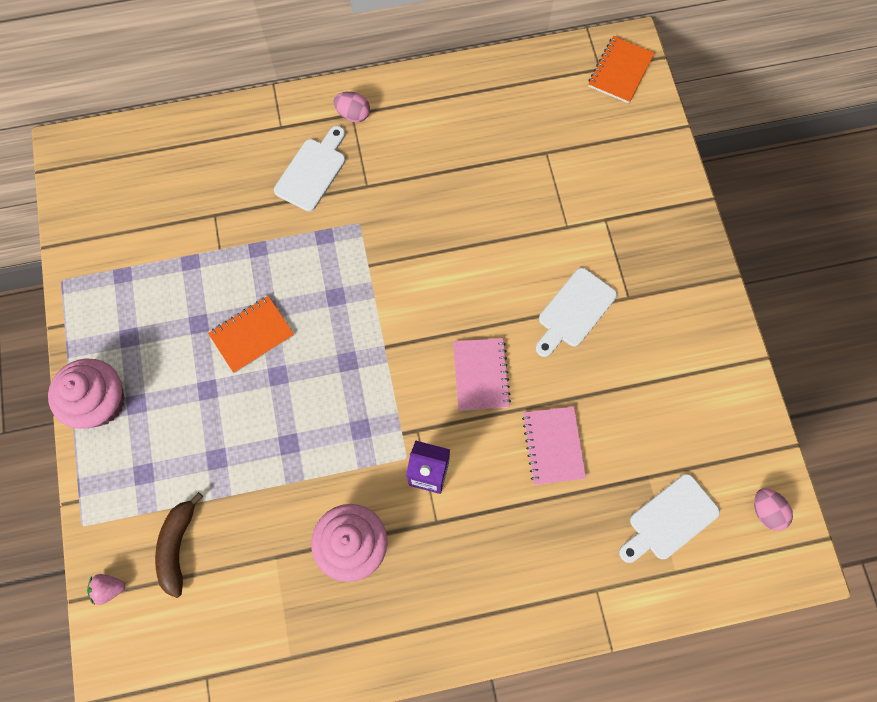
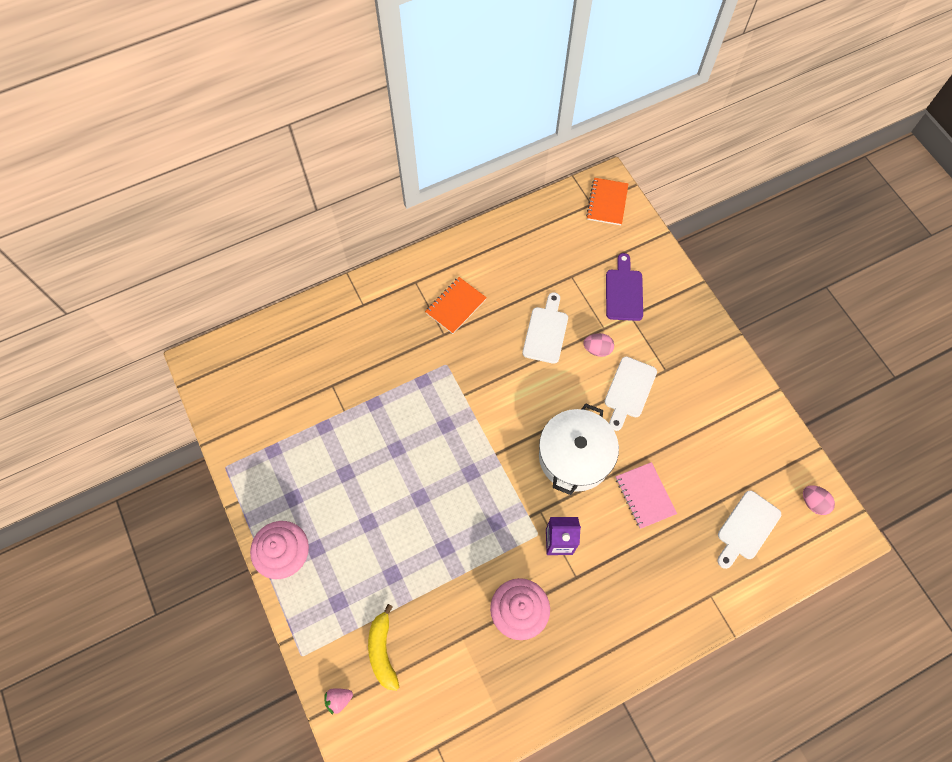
camera: 15 degrees left, 5 degrees down
brown banana [155,492,203,598] -> yellow banana [368,604,399,691]
orange notebook [208,296,294,373] -> orange notebook moved to [425,277,487,334]
white cutting board [274,126,345,212] -> white cutting board moved to [523,292,568,364]
pink egg [333,92,370,122] -> pink egg moved to [583,333,614,357]
pink notebook [453,338,511,411] -> white pot [539,403,619,495]
none -> purple cutting board [606,253,643,321]

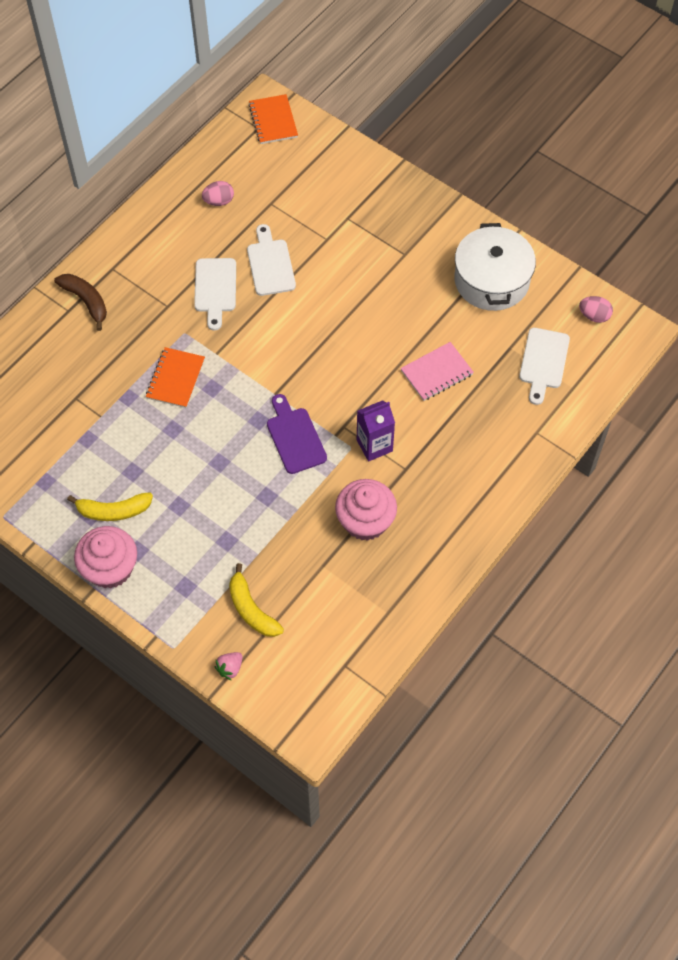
camera: 25 degrees left, 5 degrees down
orange notebook [425,277,487,334] -> orange notebook moved to [146,347,205,408]
white pot [539,403,619,495] -> white pot moved to [454,223,536,311]
pink egg [583,333,614,357] -> pink egg moved to [202,181,234,206]
white cutting board [604,356,657,431] -> white cutting board moved to [194,258,236,331]
purple cutting board [606,253,643,321] -> purple cutting board moved to [267,394,327,474]
pink notebook [616,462,677,529] -> pink notebook turned 75 degrees counterclockwise [401,342,474,401]
none -> brown banana [54,274,107,331]
none -> yellow banana [67,493,153,521]

